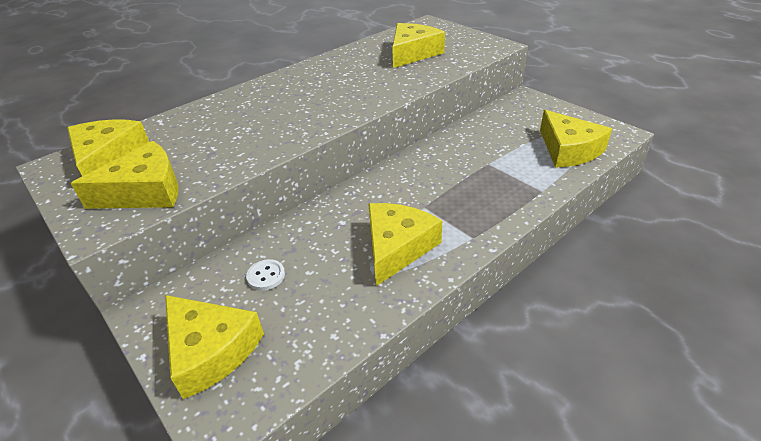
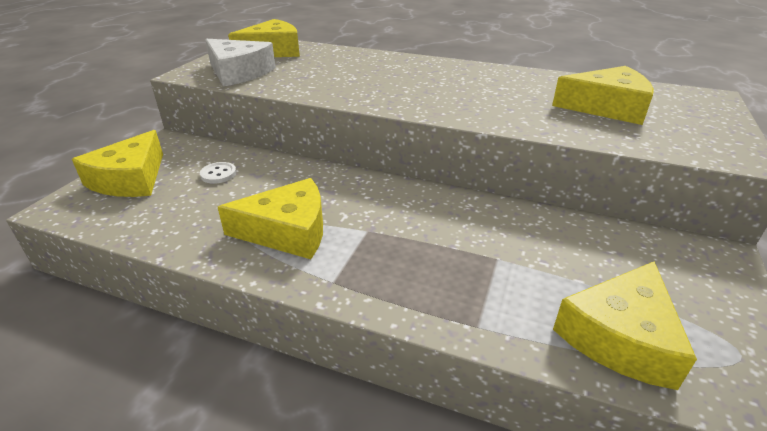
camera: 60 degrees right, 5 degrees down
yellow cheese [70,141,179,209] -> white cheese [205,39,276,86]

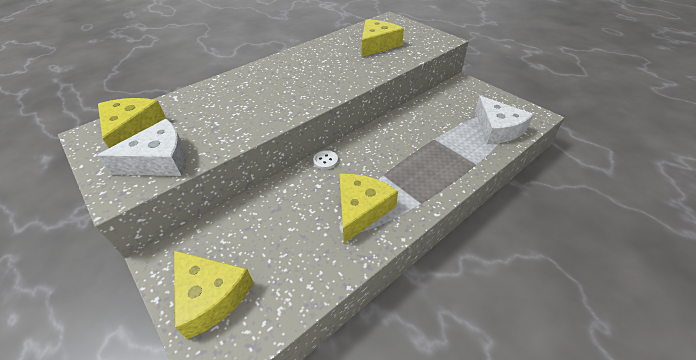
camera: 60 degrees left, 10 degrees up
white button [200,162,236,184] -> white button moved to [313,150,338,169]
yellow cheese [553,261,697,390] -> white cheese [475,96,534,144]

